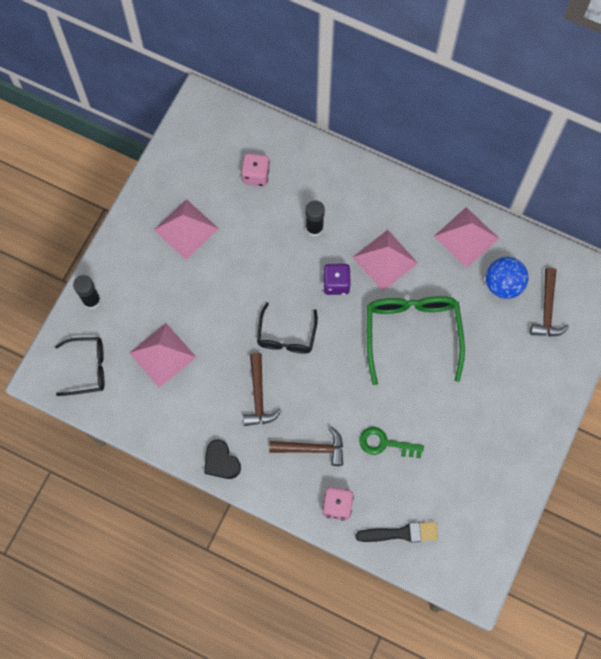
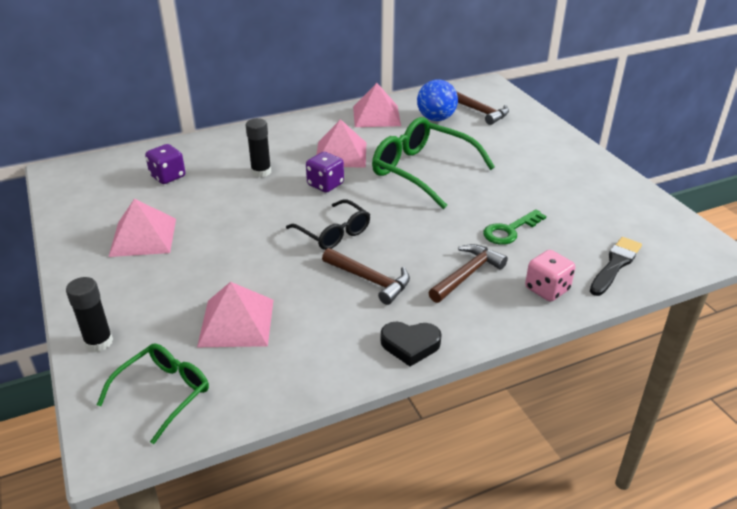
camera: 50 degrees left, 35 degrees down
black glasses [55,337,104,396] -> green glasses [97,343,209,444]
pink dice [241,153,270,186] -> purple dice [145,144,185,184]

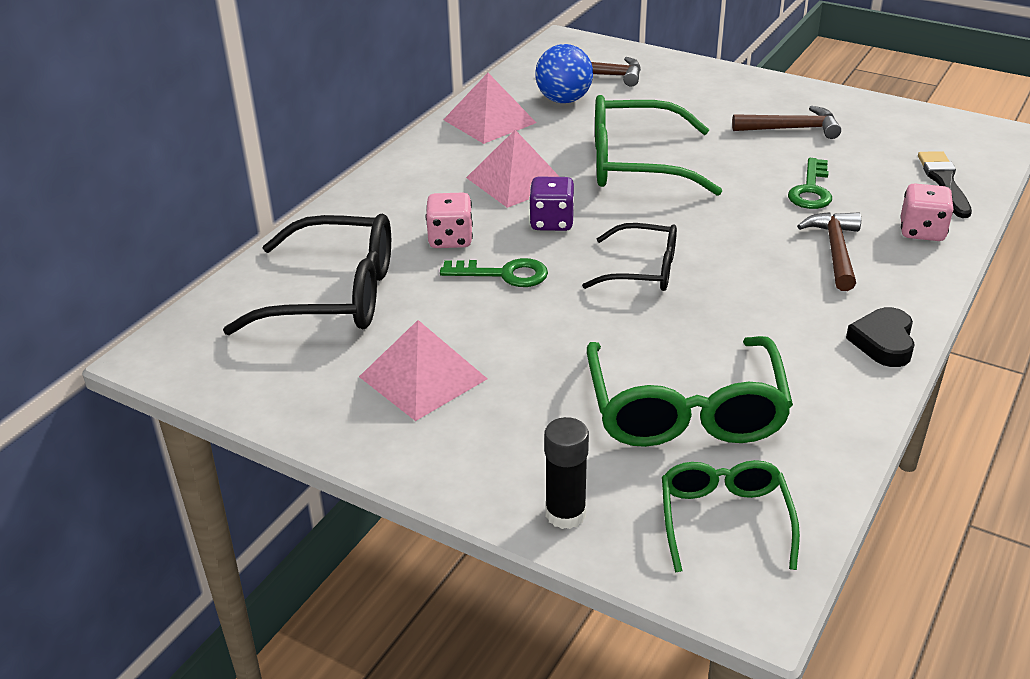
camera: 35 degrees left, 0 degrees up
purple dice [145,144,185,184] -> black glasses [223,214,391,335]
pink pyramid [197,282,274,347] -> green glasses [587,336,793,447]
black glue stick [246,118,271,177] -> pink dice [426,192,473,248]
brown hammer [322,248,410,305] -> brown hammer moved to [732,106,841,139]
black heart [381,322,442,367] -> black heart turned 135 degrees clockwise [846,307,915,367]
none -> green key [440,258,548,287]

